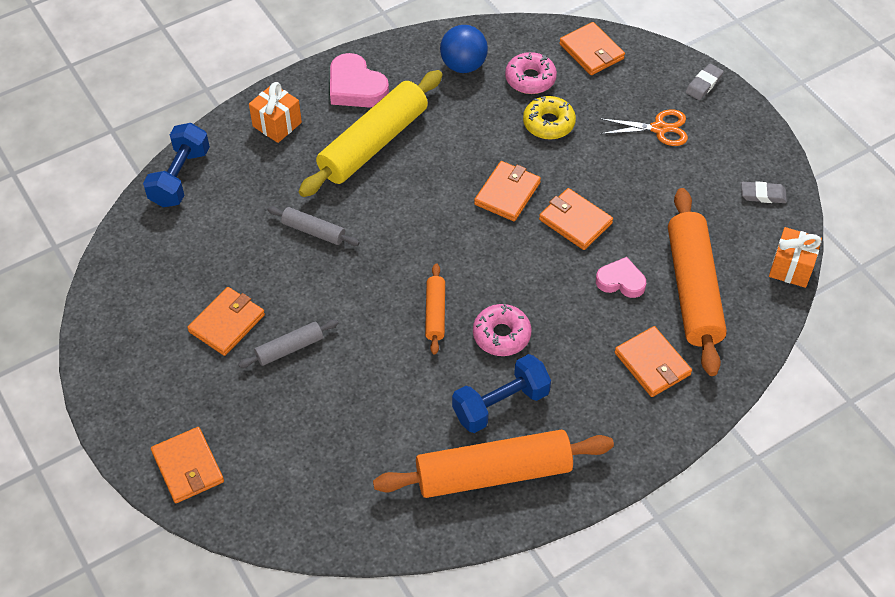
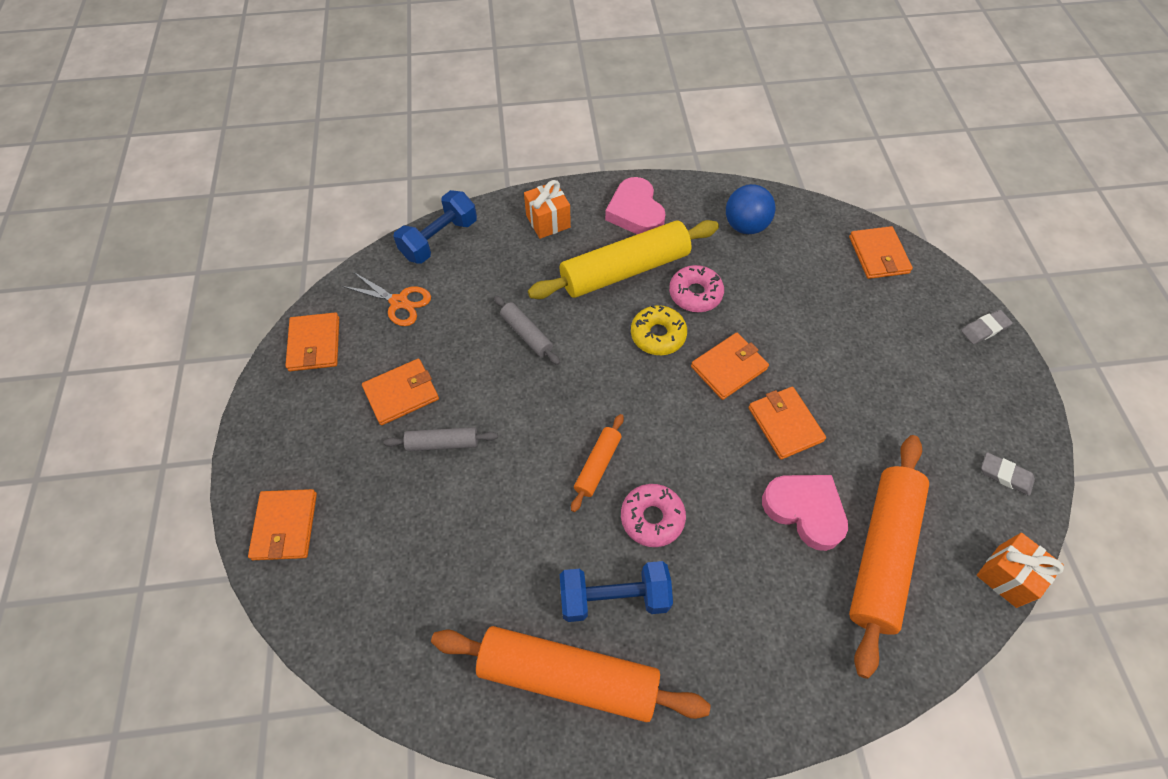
camera: 25 degrees right, 5 degrees up
pink donut [505,52,557,94] -> pink donut moved to [669,265,724,312]
yellow donut [523,96,576,140] -> yellow donut moved to [631,305,687,355]
pink heart [596,257,646,298] -> pink heart [762,475,848,551], size x1.53
orange scissors [599,109,688,146] -> orange scissors moved to [342,272,431,326]
orange wallet [615,326,692,397] -> orange wallet moved to [285,313,339,371]

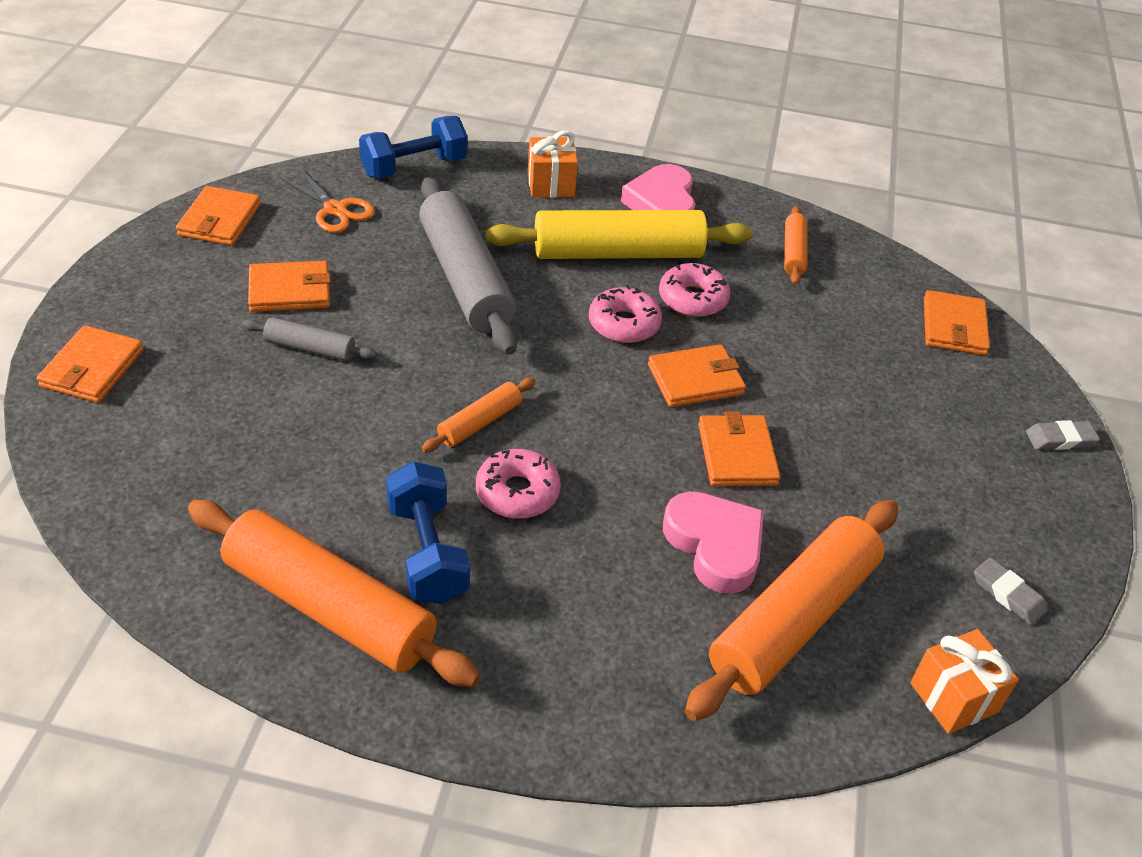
camera: 15 degrees right, 15 degrees down
grey rolling pin [494,296,560,365] -> grey rolling pin [419,177,517,355], size x2.11
blue dumbbell [560,561,673,622] -> blue dumbbell turned 60 degrees clockwise [386,461,470,604]
yellow donut [631,305,687,355] -> pink donut [589,285,662,343]
blue ball [726,184,776,234] -> orange rolling pin [784,206,807,285]

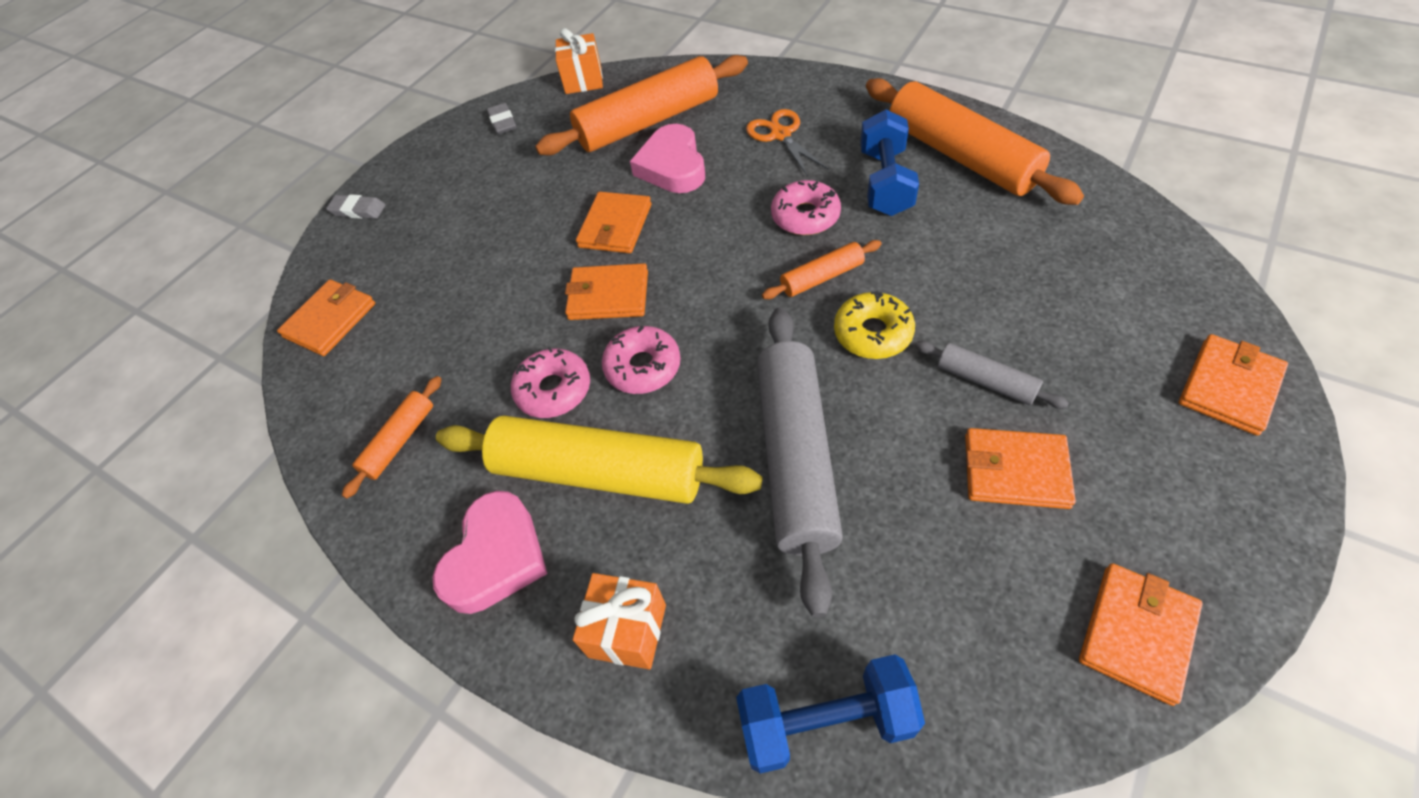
camera: 150 degrees left, 10 degrees up
orange scissors [280,168,375,233] -> orange scissors moved to [746,109,828,176]
none -> yellow donut [834,291,915,359]

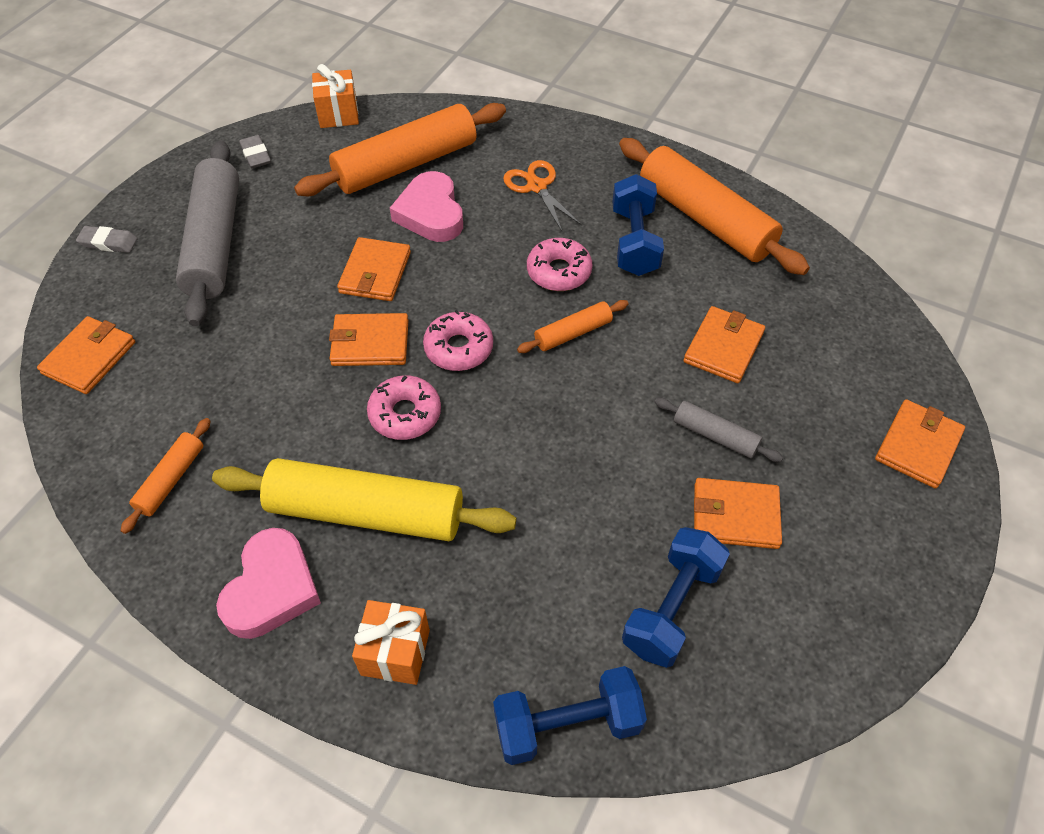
camera: 10 degrees left, 0 degrees up
pink donut [511,347,590,418] -> pink donut moved to [423,310,493,371]
grey rolling pin [757,308,843,618] -> grey rolling pin moved to [176,140,239,326]
yellow donut [834,291,915,359] -> none
orange wallet [1079,563,1202,706] -> orange wallet moved to [684,306,765,383]
none -> blue dumbbell [622,527,730,668]

